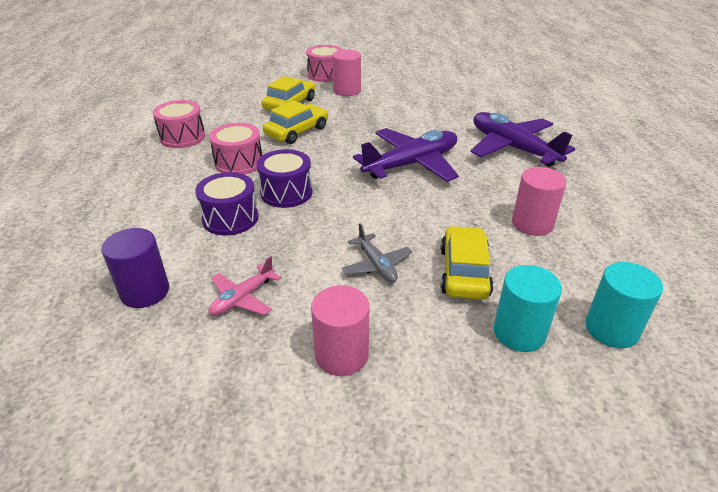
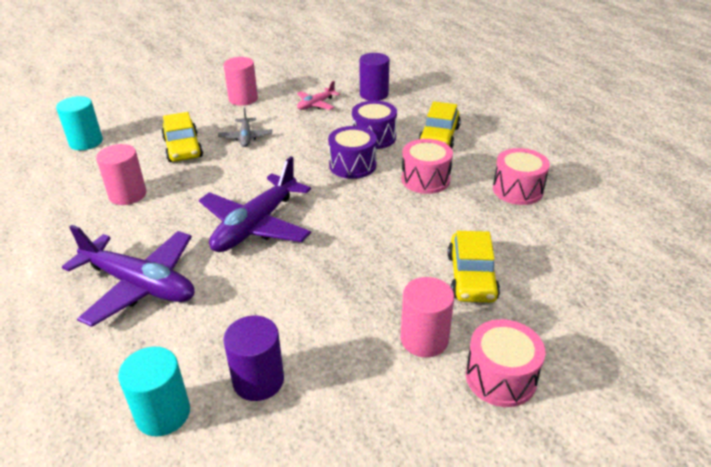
camera: 155 degrees right, 0 degrees up
pink plane [208,256,281,316] -> pink plane turned 150 degrees counterclockwise [297,81,340,110]
yellow car [263,100,328,144] -> yellow car moved to [418,101,461,148]
grey plane [342,223,412,283] -> grey plane turned 135 degrees counterclockwise [218,108,272,147]
turquoise cylinder [493,265,562,352] -> turquoise cylinder moved to [118,347,190,436]
none -> purple cylinder [223,316,284,401]

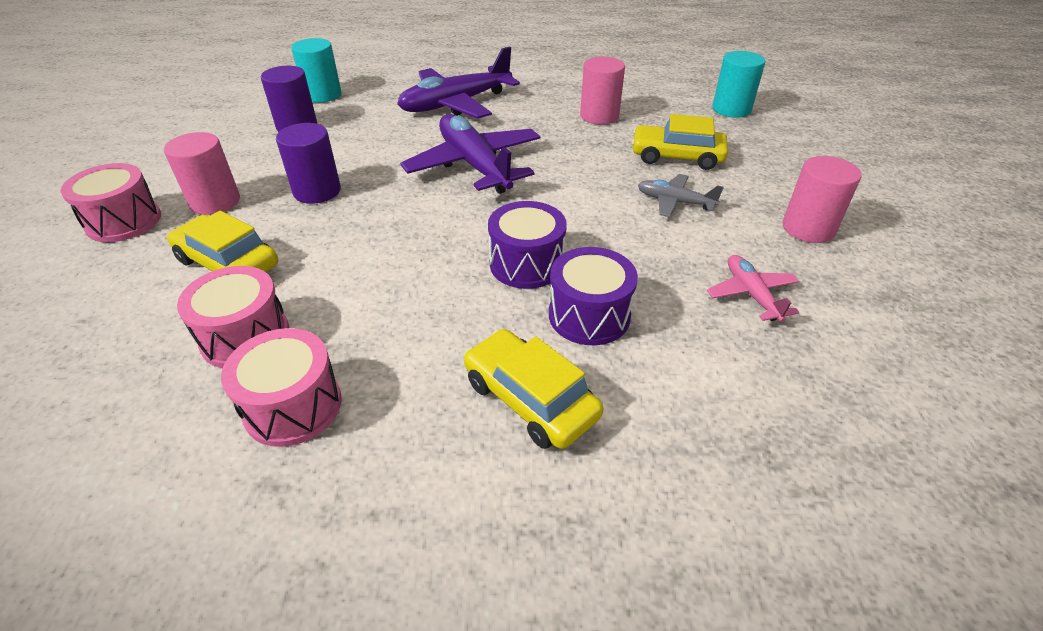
camera: 120 degrees right, 5 degrees up
purple cylinder [360,53,390,101] -> purple cylinder moved to [276,123,341,204]
pink drum [401,139,453,194] -> pink drum moved to [177,266,289,368]

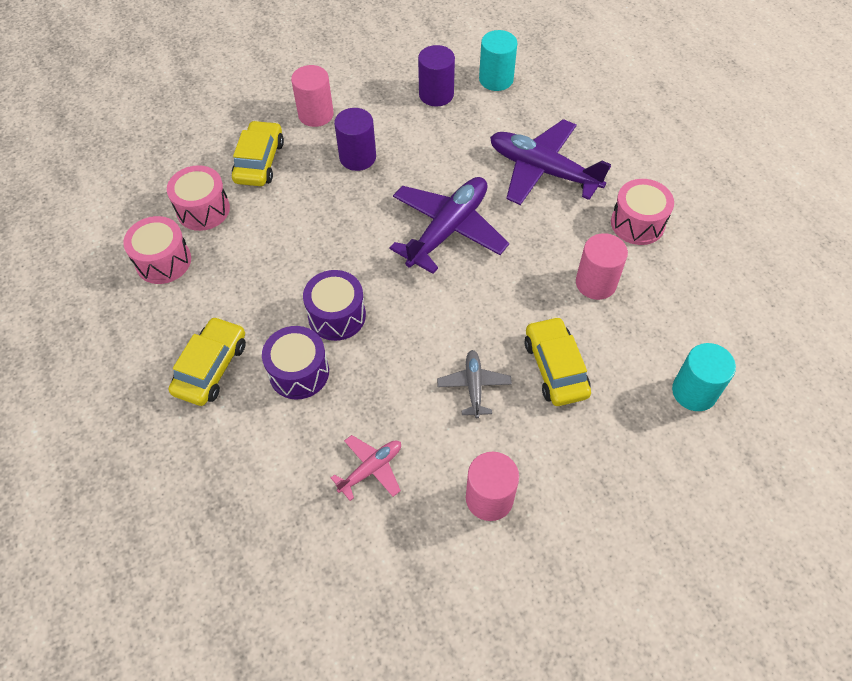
camera: 65 degrees right, 15 degrees up
pink drum [61,163,161,242] -> pink drum moved to [611,179,674,245]

